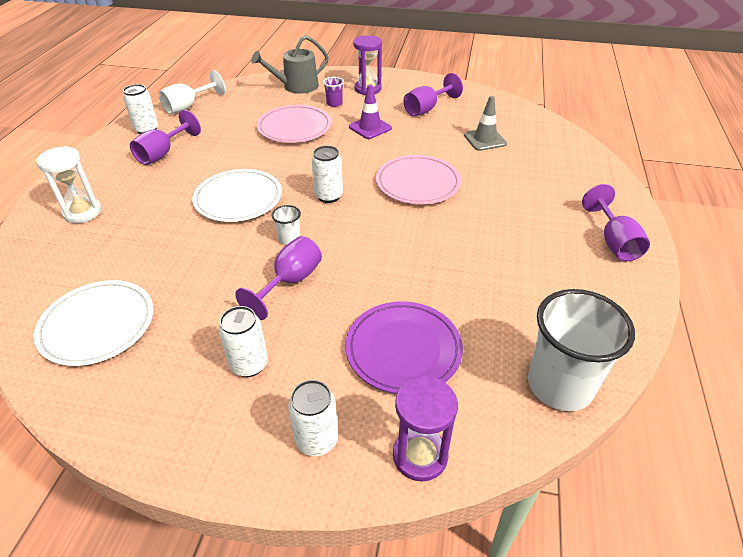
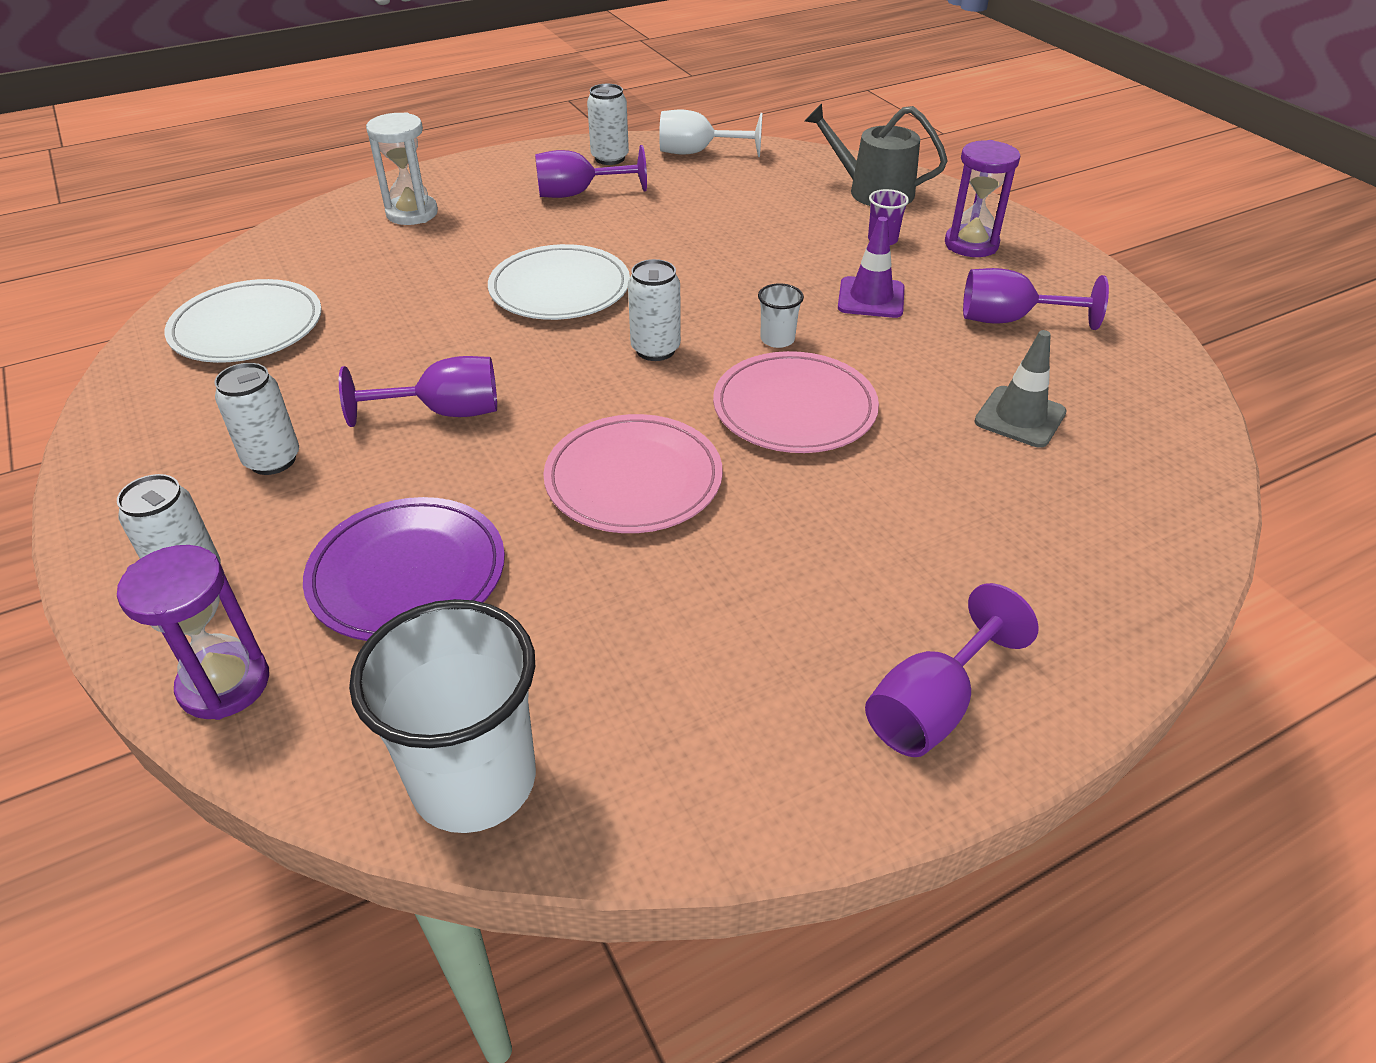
camera: 50 degrees right, 0 degrees up
pink plate [257,105,331,143] -> pink plate moved to [543,414,723,533]
white cup [272,205,301,245] -> white cup moved to [758,283,804,348]

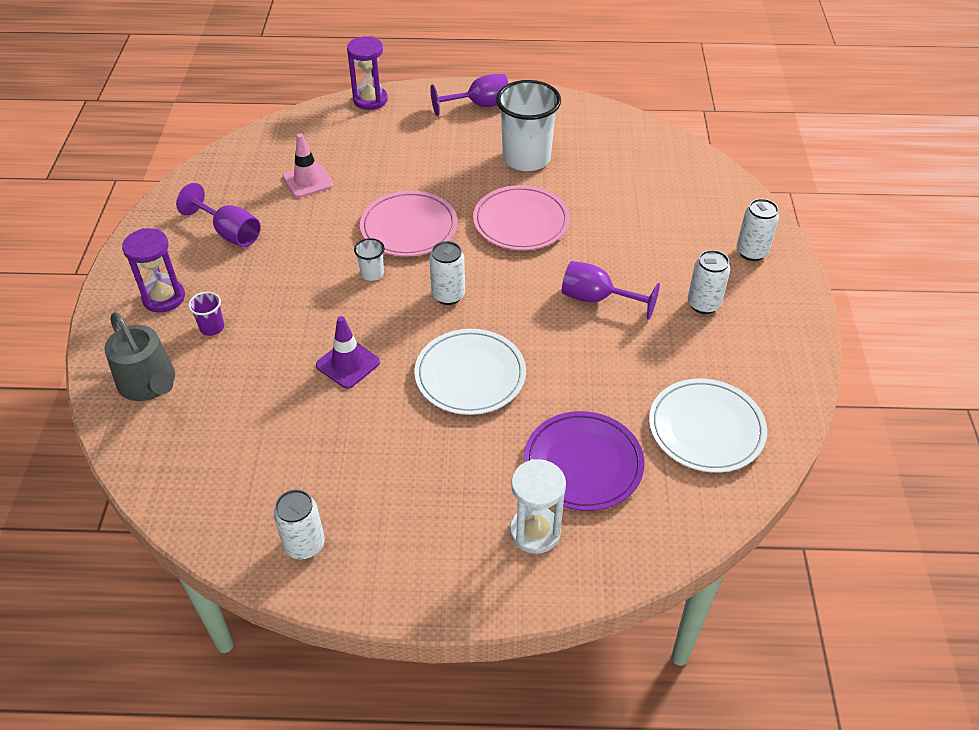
camera: 150 degrees left, 5 degrees up
purple hourglass [117,545,269,720] -> purple hourglass moved to [347,36,388,110]
purple plate [303,497,505,641] -> purple plate moved to [524,411,645,511]
white cup [349,599,536,833] -> white cup moved to [496,80,561,171]
purple goblet [535,145,647,198] -> none
white goblet [659,110,762,157] -> none
purple traffic cone [838,217,905,318] -> purple traffic cone moved to [316,316,380,389]
grey traffic cone [974,330,1067,448] -> pink traffic cone [283,133,333,198]

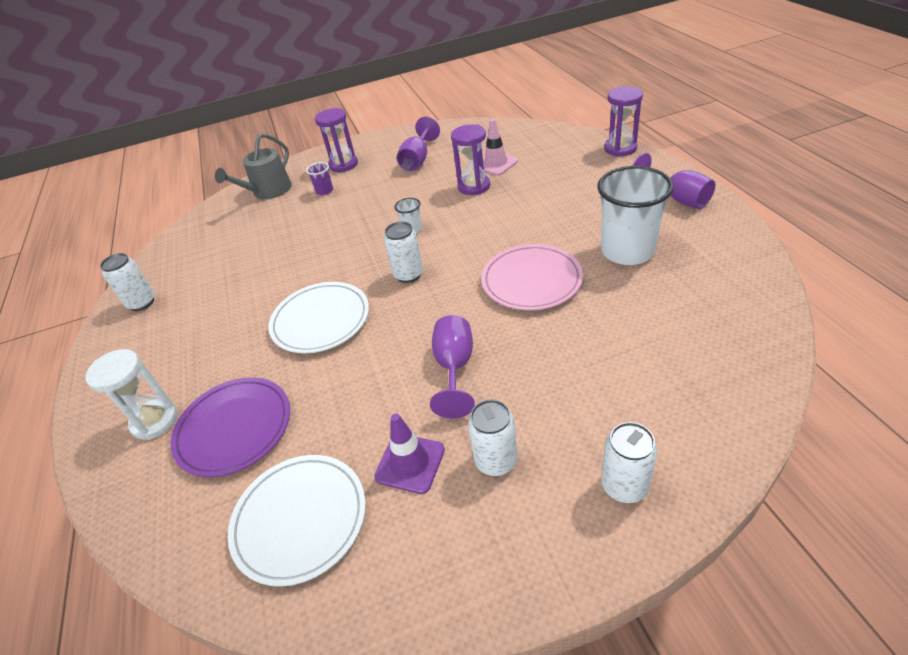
camera: 75 degrees right, 5 degrees down
purple traffic cone [316,316,380,389] -> purple traffic cone moved to [374,413,445,494]
pink plate [360,191,457,256] -> none
none -> purple hourglass [451,124,490,195]

